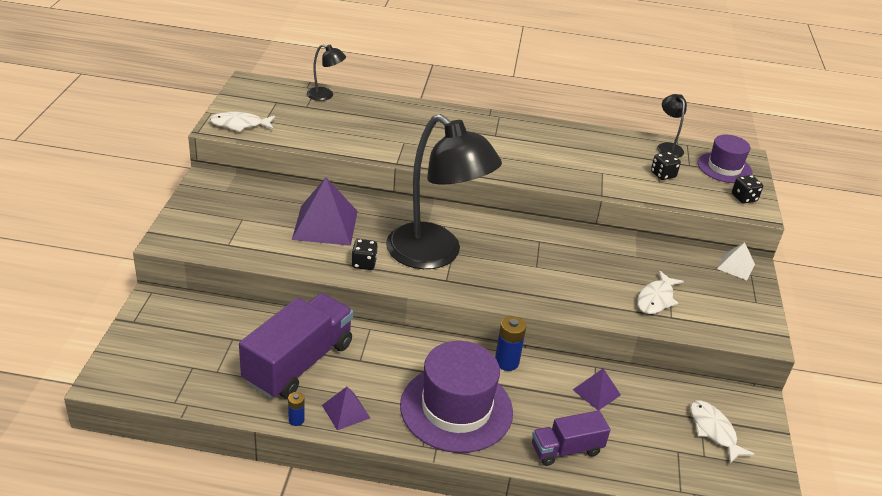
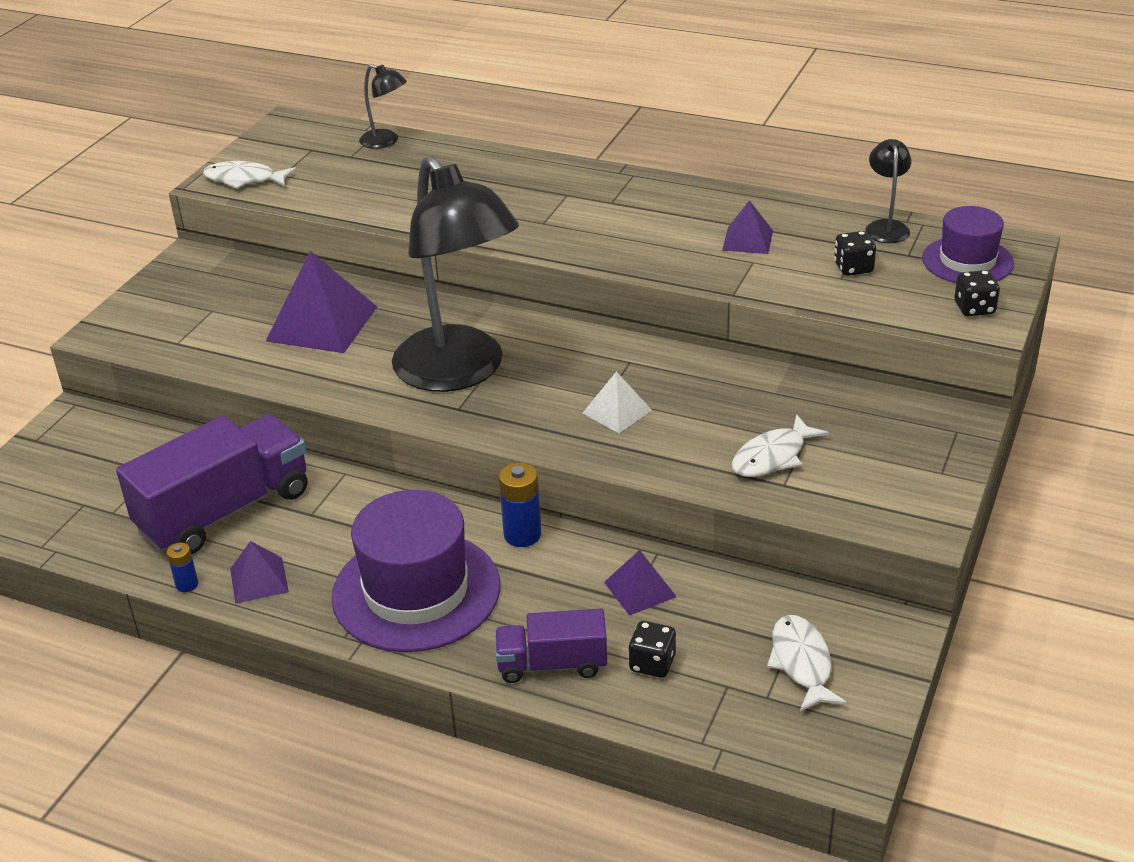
camera: 20 degrees right, 0 degrees up
black dice [351,239,377,270] -> black dice moved to [628,621,676,678]
white pyramid [717,242,755,280] -> white pyramid moved to [583,372,652,433]
none -> purple pyramid [722,200,773,254]

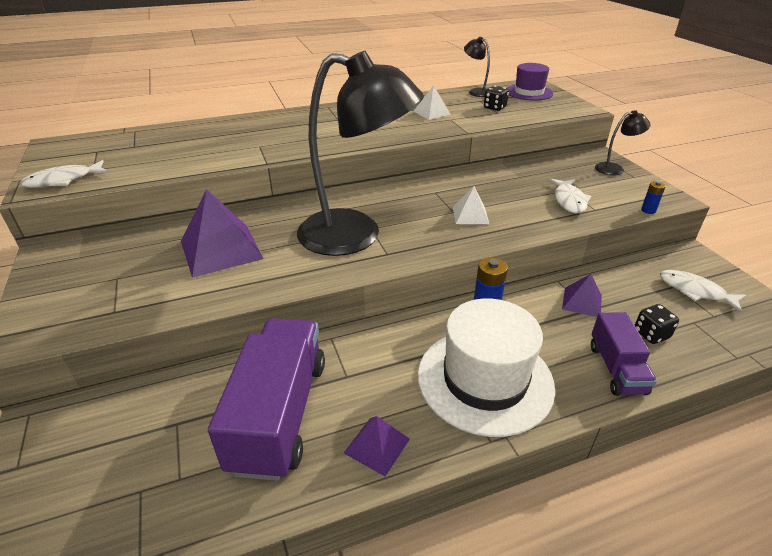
camera: 45 degrees left, 0 degrees up
blue battery [167,543,198,592] -> blue battery moved to [641,181,666,214]
purple hat [331,490,500,652] -> white hat [418,299,555,437]
black lamp [359,64,407,149] -> black lamp moved to [595,110,651,175]
purple truck [495,608,607,683] -> purple truck turned 45 degrees counterclockwise [591,312,657,396]
purple pyramid [722,200,773,254] -> white pyramid [414,85,451,120]
black dice [954,270,1000,316] -> none

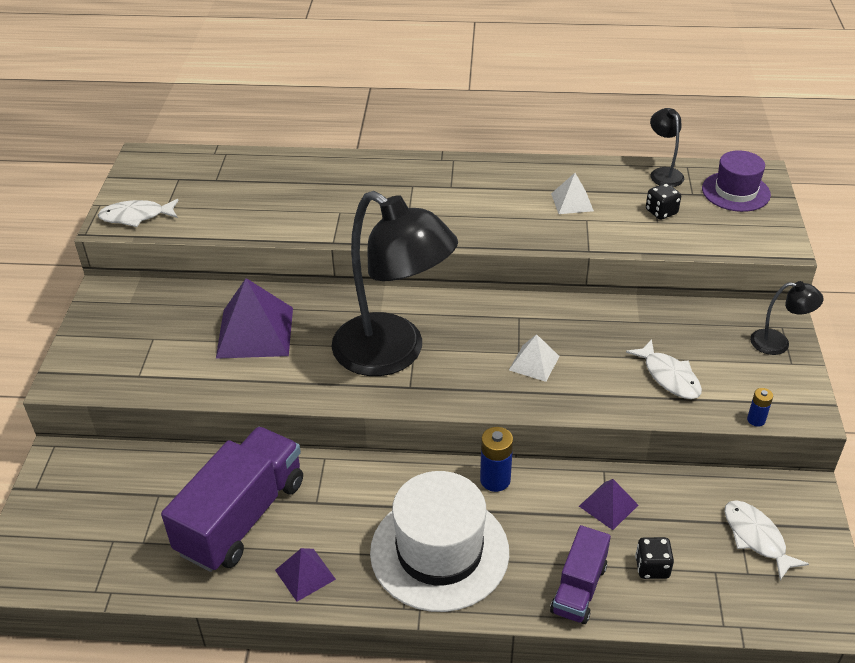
camera: 25 degrees right, 5 degrees up
white fish [550,179,591,214] -> white fish turned 60 degrees counterclockwise [626,339,702,399]

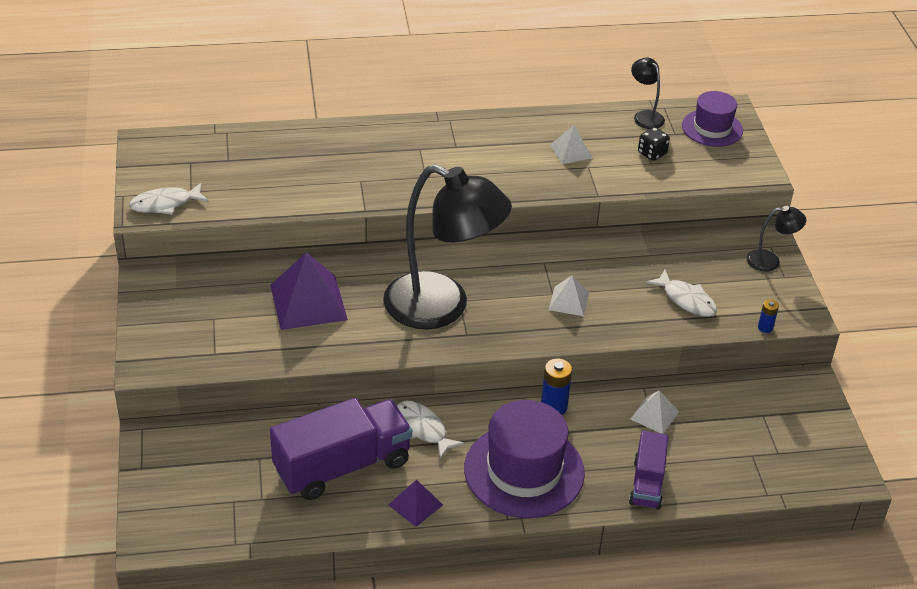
camera: 15 degrees left, 0 degrees up
purple truck [161,427,303,572] -> purple truck turned 45 degrees clockwise [270,398,412,500]
white hat [370,471,509,612] -> purple hat [464,400,585,518]
purple pyramid [579,479,638,530] -> white pyramid [630,390,679,434]
black dice [635,537,674,579] -> none
white fish [724,500,809,580] -> white fish moved to [397,401,464,459]

